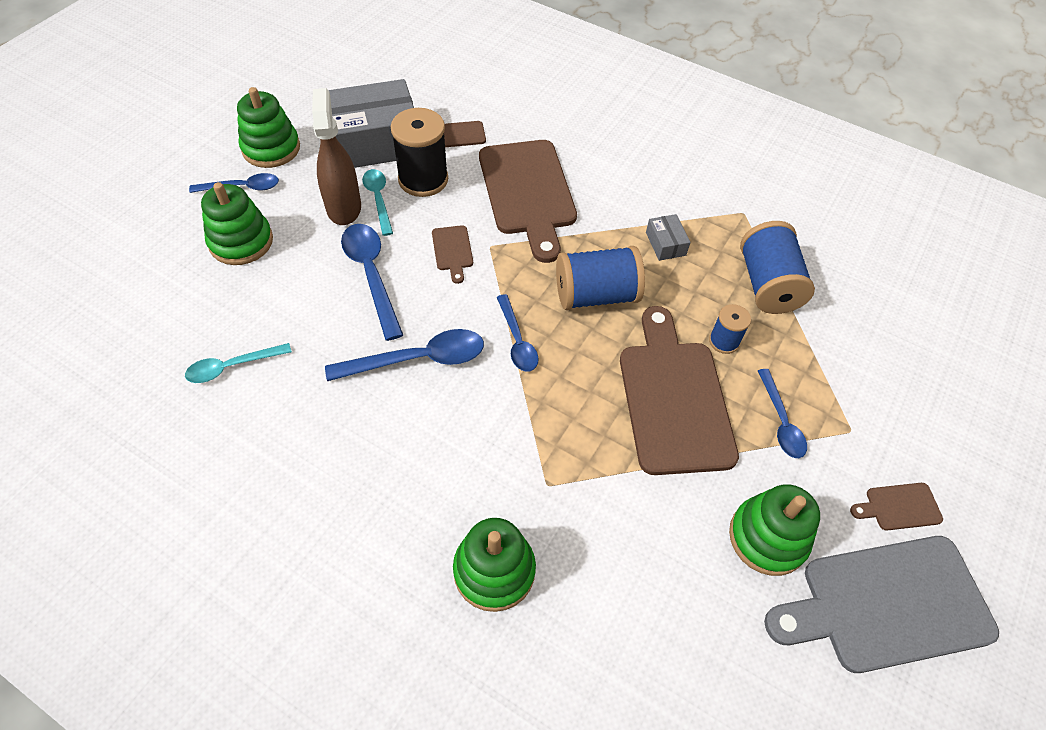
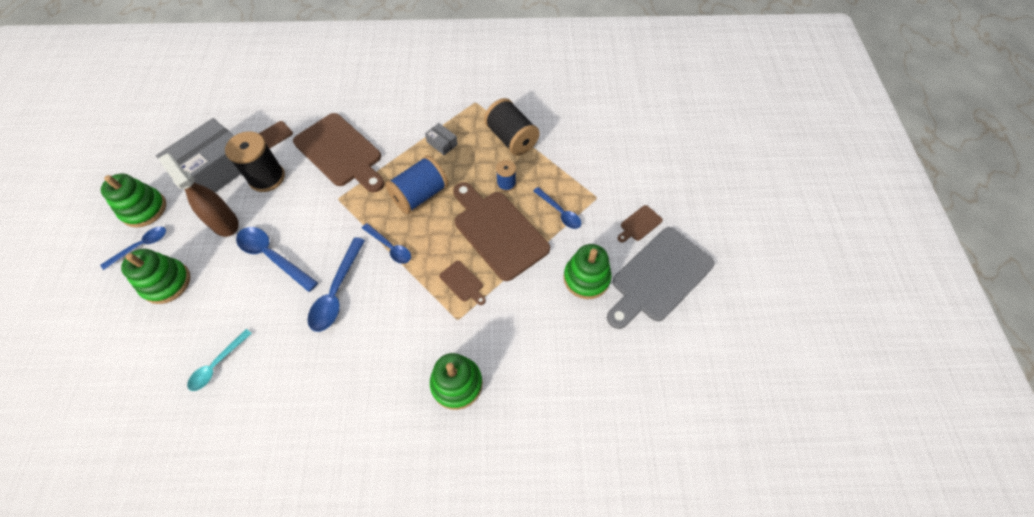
camera: 30 degrees left, 5 degrees up
blue spoon [325,329,484,381] -> blue spoon turned 150 degrees clockwise [308,237,365,332]
turquoise spoon [362,169,393,236] -> none
brown cutting board [432,225,473,284] -> brown cutting board moved to [439,261,486,305]
blue spool [740,221,815,314] -> black spool [484,98,540,156]

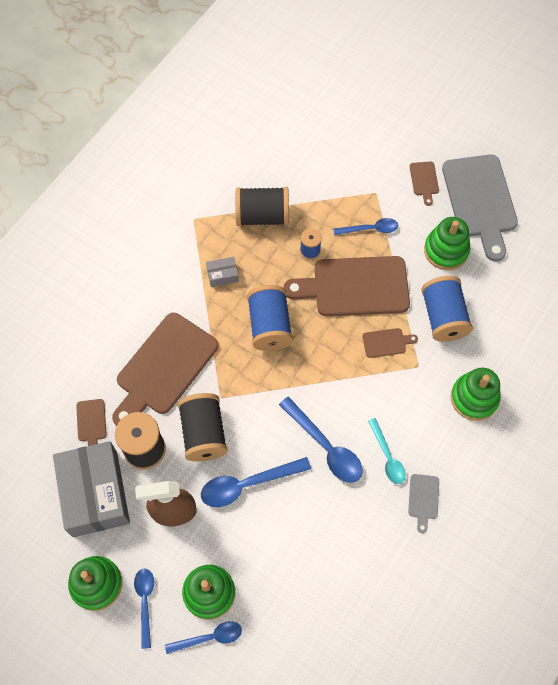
camera: 55 degrees left, 5 degrees up
turquoise spoon [187,329,252,391] -> turquoise spoon moved to [368,418,406,484]
brown cutting board [293,113,385,193] -> brown cutting board turned 135 degrees clockwise [112,313,218,426]
blue spoon [362,223,411,264] -> blue spoon moved to [165,621,242,654]
none -> black spool [178,393,228,461]
none -> grey cutting board [408,474,439,533]
none -> blue spool [421,276,473,342]

